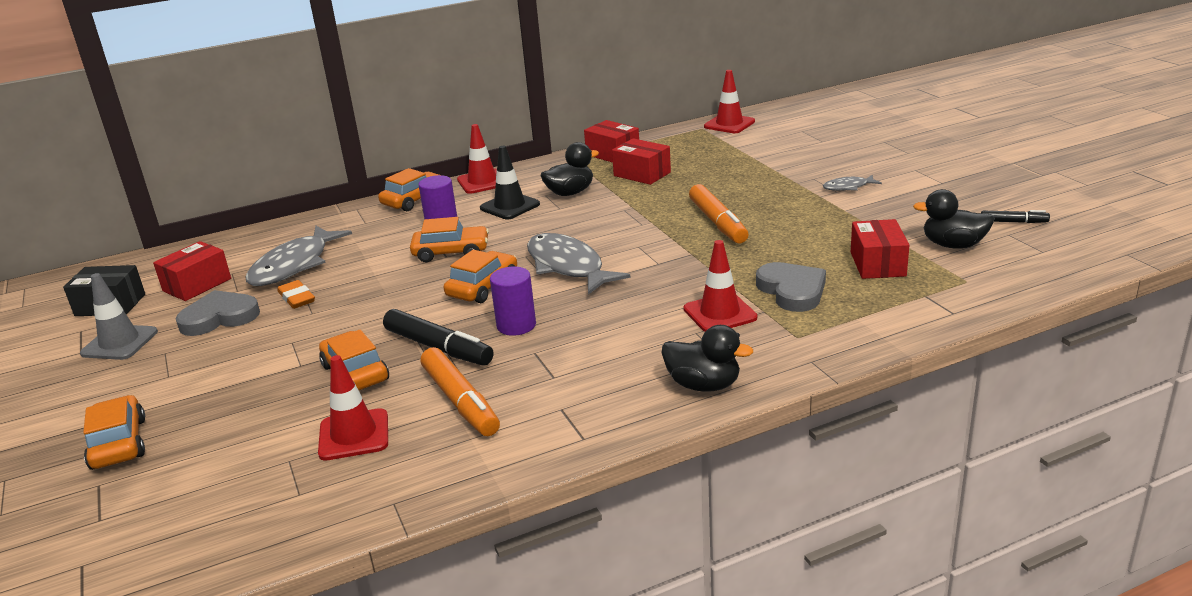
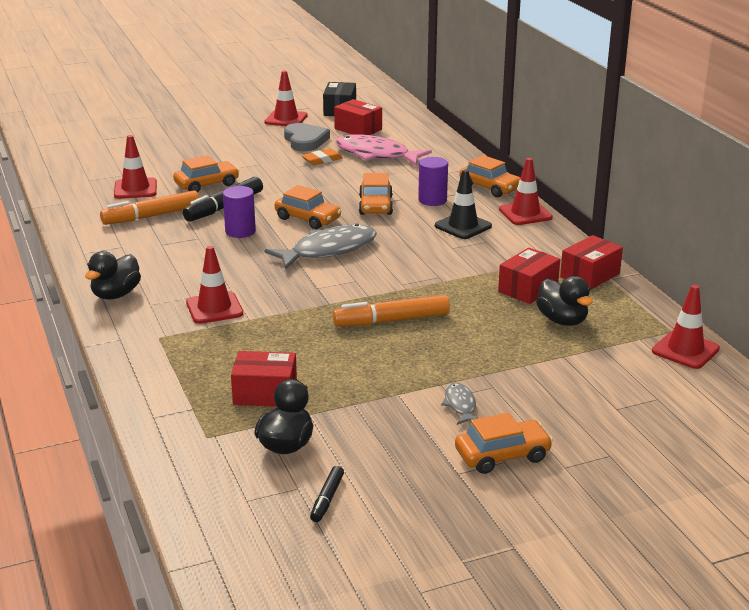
camera: 90 degrees right, 0 degrees up
grey traffic cone [80,273,158,360] -> red traffic cone [264,71,307,126]
orange car [83,395,145,470] -> orange car moved to [455,412,553,474]
grey fish [245,226,352,286] -> pink fish [335,134,432,165]
black duck [540,142,599,196] -> black duck moved to [536,276,593,326]
grey heart [756,262,826,312] -> none

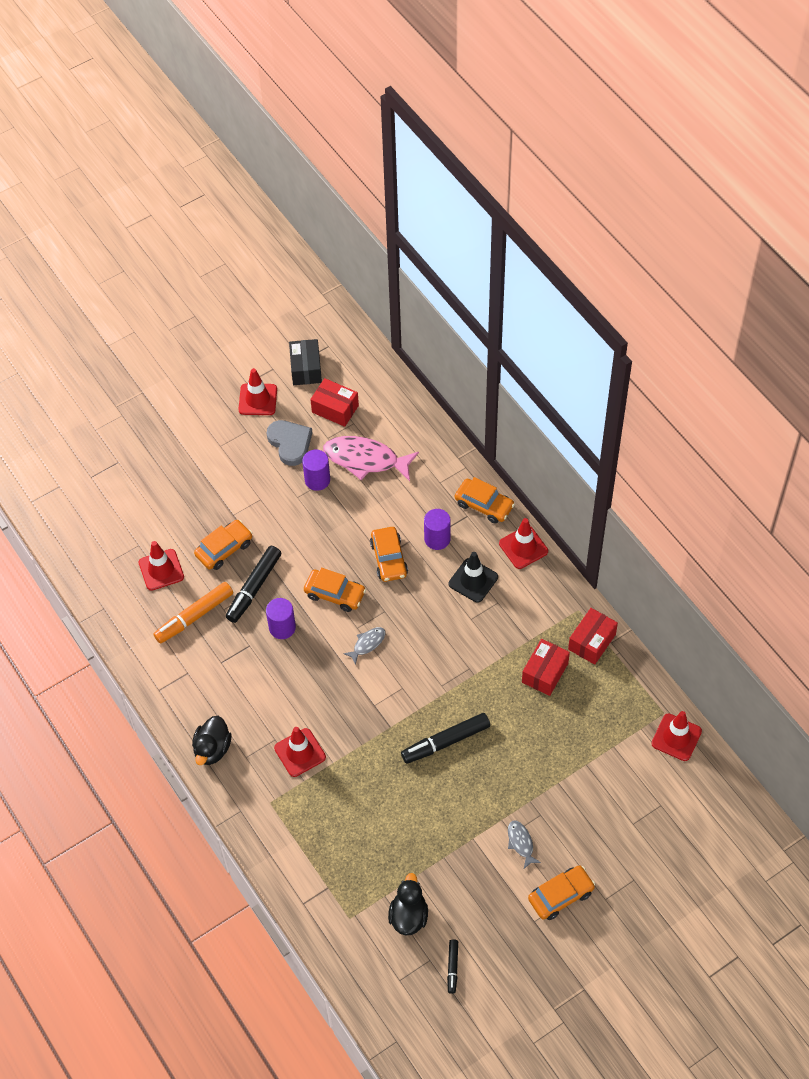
camera: 10 degrees left, 30 degrees up
red box [231,351,297,407] -> none
grey fish [265,224,377,270] -> grey fish [343,627,385,665], size x0.48
orange eraser [302,149,343,165] -> purple cylinder [302,450,330,491]
orange marker [333,295,450,327] -> black marker [401,713,490,764]
black duck [536,276,593,326] -> none

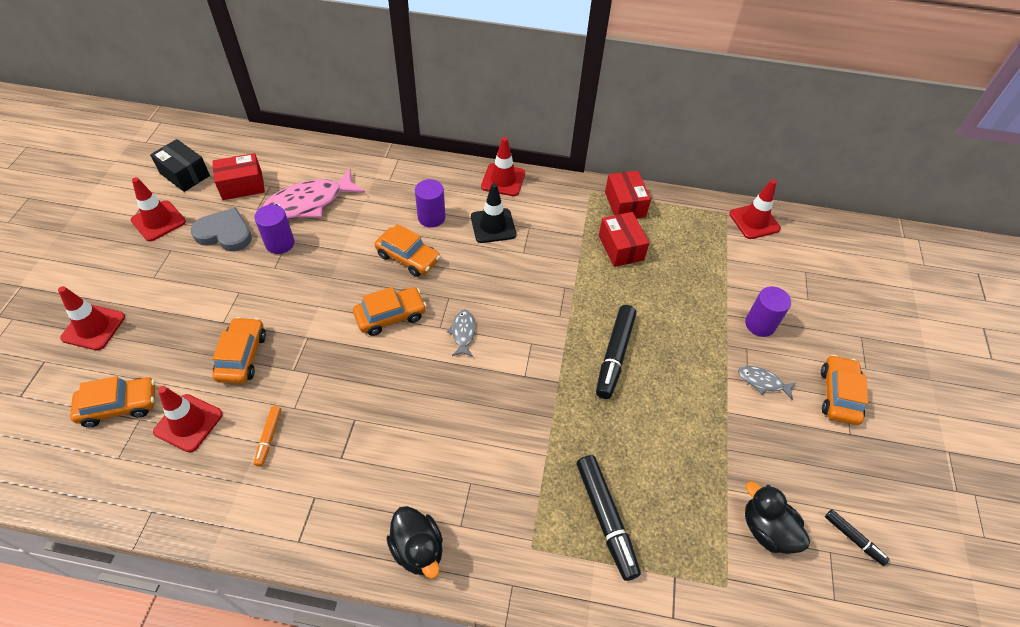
camera: 50 degrees left, 5 degrees down
orange marker [153,582,233,643] -> orange marker [254,406,281,467], size x0.53
black marker [226,546,281,623] -> black marker moved to [576,455,641,581]
purple cylinder [266,598,296,639] -> purple cylinder moved to [745,287,791,337]
red traffic cone [274,727,326,777] -> red traffic cone moved to [58,286,125,350]
orange car [455,477,515,524] -> orange car moved to [70,376,155,427]

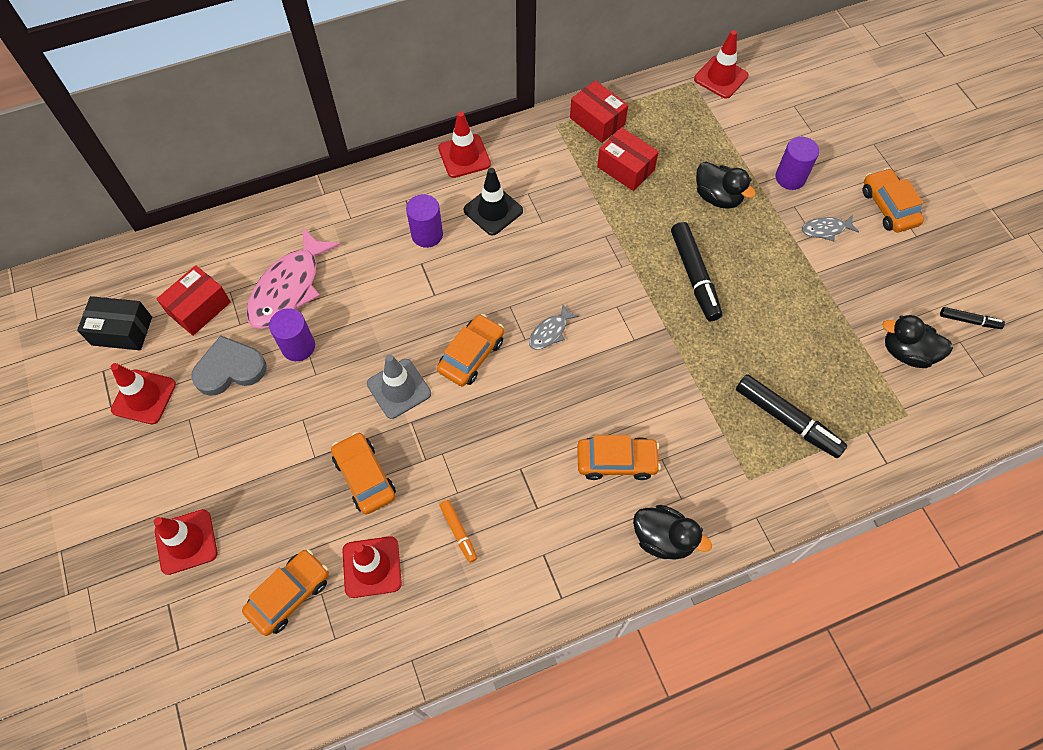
camera: 30 degrees left, 10 degrees up
orange car [375,224,440,277] -> orange car moved to [577,435,661,480]
grey fish [447,310,475,357] -> grey fish turned 105 degrees counterclockwise [529,304,579,350]
none -> grey traffic cone [367,354,431,419]
none -> black duck [696,162,756,209]

